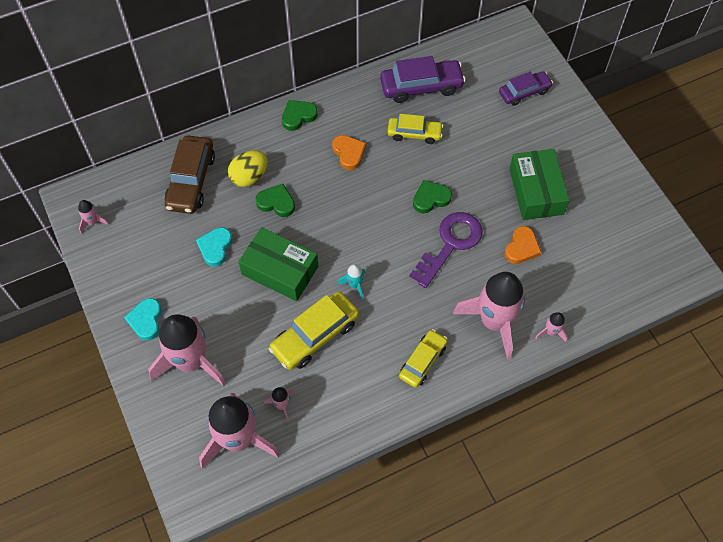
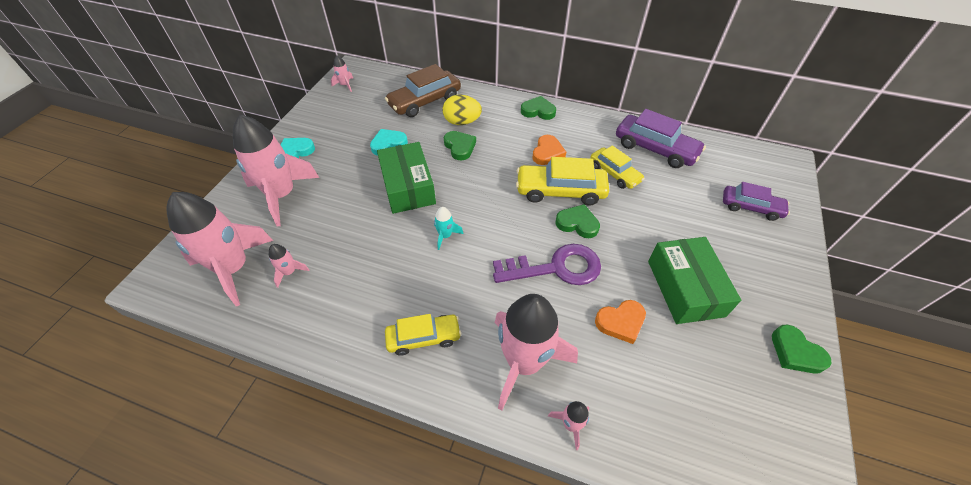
camera: 45 degrees right, 10 degrees down
yellow car [269,292,359,370] -> yellow car moved to [516,157,609,206]
green box [509,149,570,220] -> green box turned 45 degrees counterclockwise [648,237,741,324]
none -> green heart [772,324,831,374]

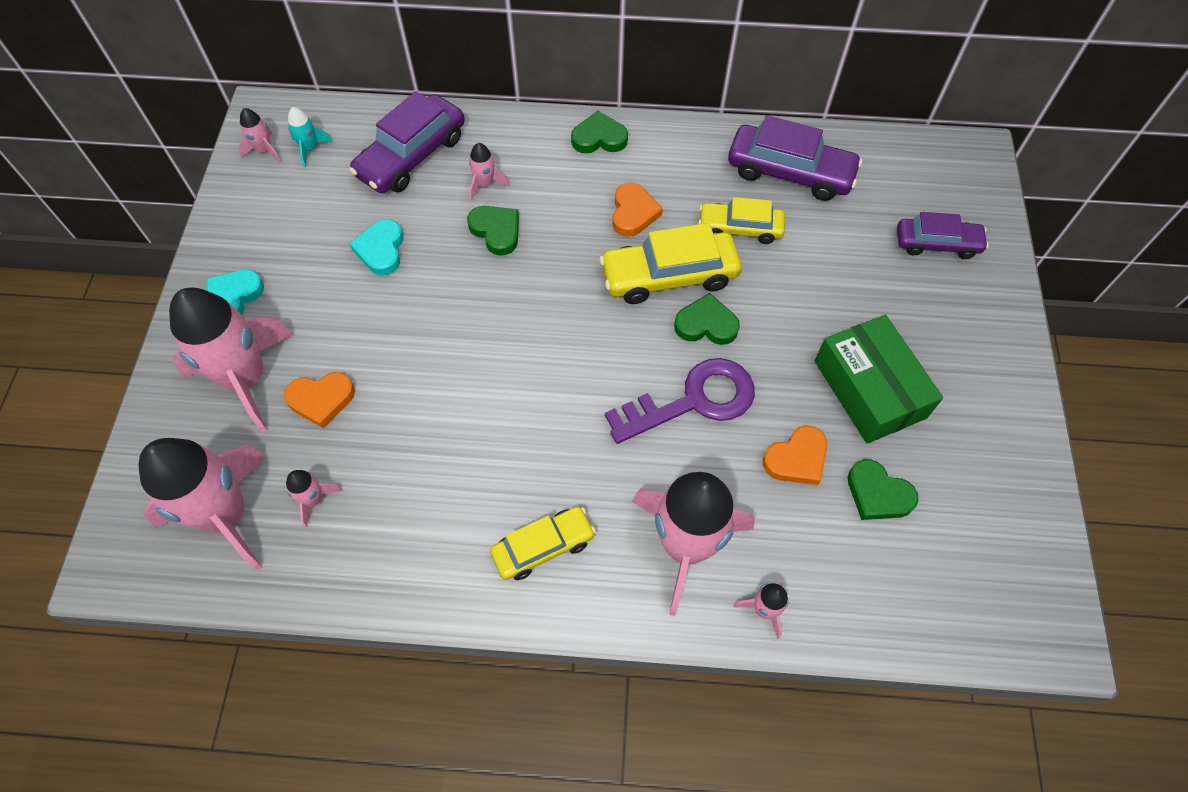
camera: 15 degrees left, 10 degrees up
turquoise heart [370,129,408,156] -> turquoise heart turned 45 degrees counterclockwise [349,219,403,276]
green box [377,142,436,214] -> none
brown car [385,64,461,117] -> purple car [349,91,465,193]
turquoise rocket [434,207,464,250] -> turquoise rocket moved to [288,107,333,167]
yellow egg [442,95,482,125] -> pink rocket [469,143,509,200]
yellow car [590,145,645,189] -> yellow car turned 150 degrees clockwise [698,197,785,244]
green heart [772,324,831,374] -> green heart moved to [848,459,919,520]
none -> orange heart [284,372,355,428]

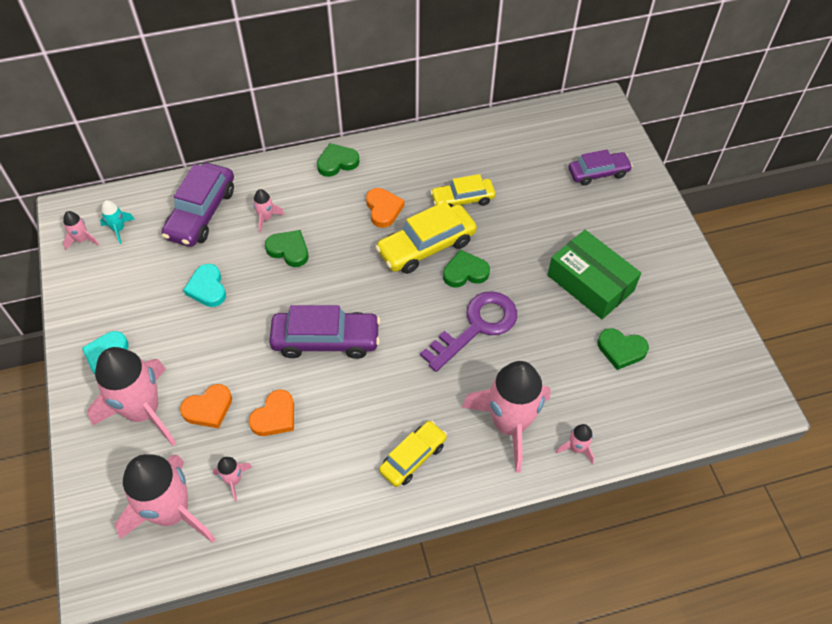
camera: 20 degrees left, 5 degrees down
purple car [728,115,862,201] -> purple car moved to [269,305,380,359]
orange heart [763,426,827,485] -> orange heart moved to [249,389,294,436]

